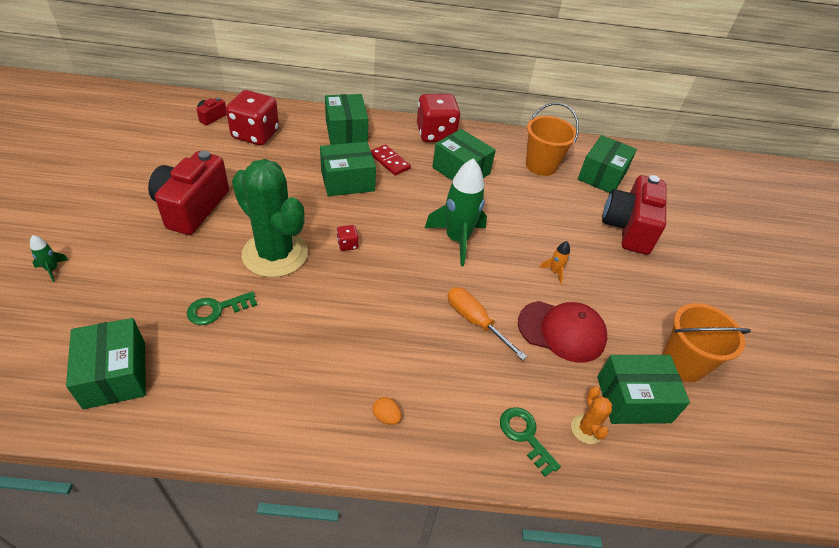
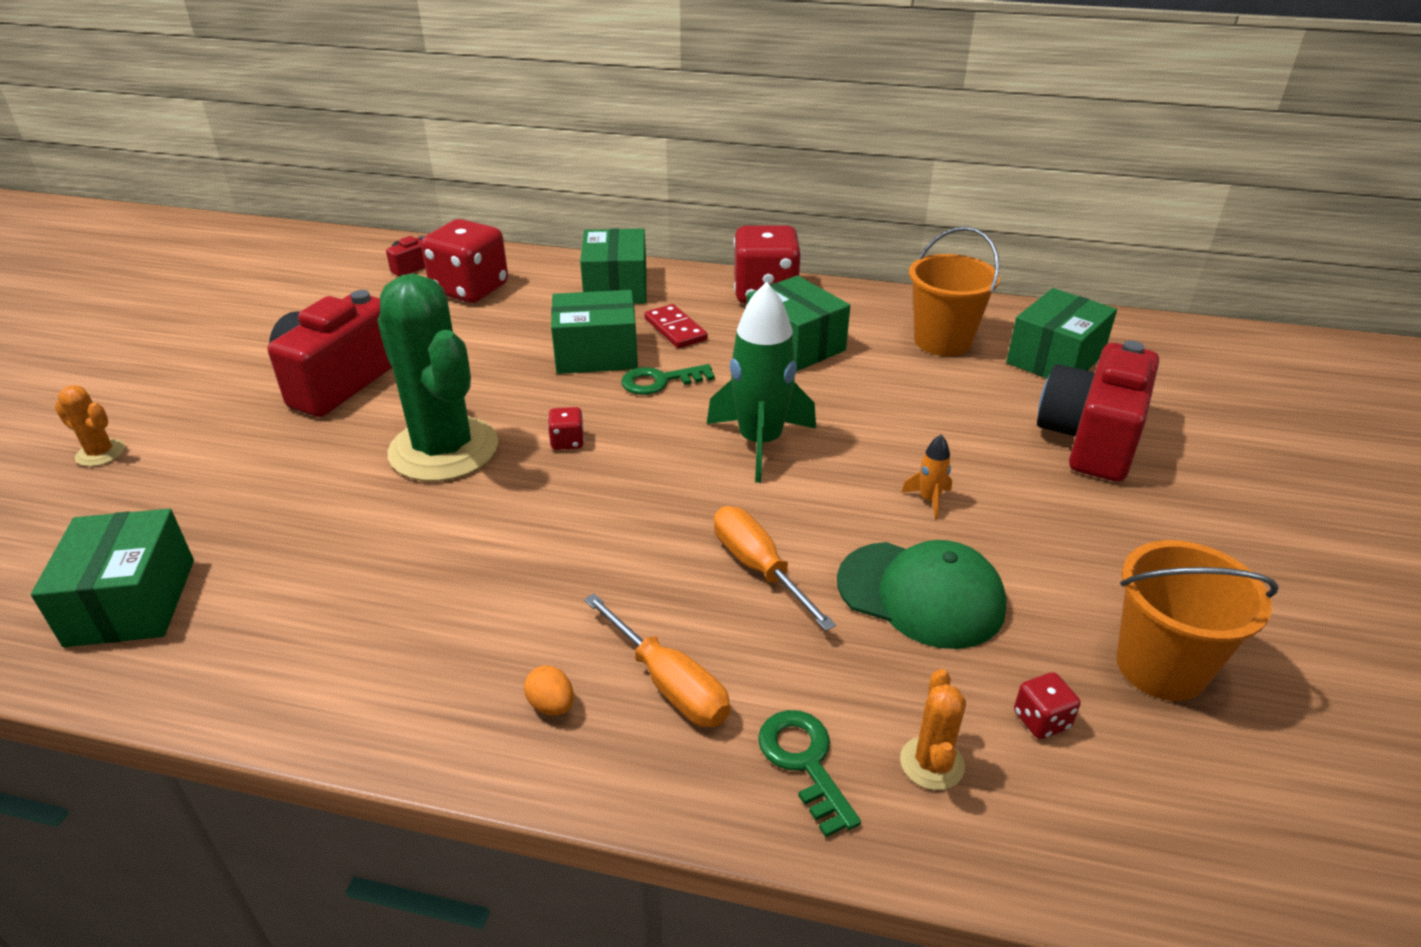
camera: 15 degrees right, 10 degrees down
green rocket [30,235,68,282] -> orange cactus [55,386,125,467]
green key [187,291,257,325] -> green key moved to [621,364,715,395]
red cap [518,301,607,363] -> green cap [837,540,1007,649]
green box [597,355,690,424] -> red dice [1014,672,1081,739]
none -> orange screwdriver [584,593,730,727]

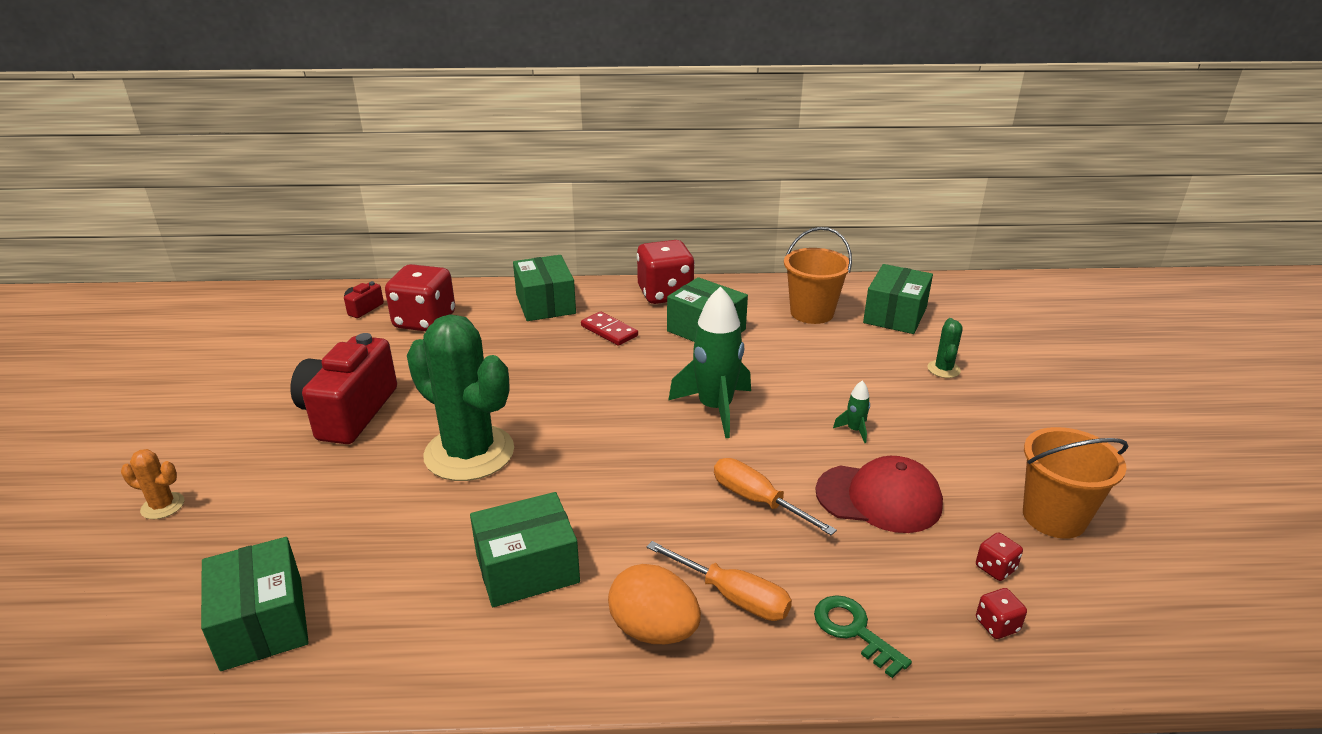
camera: 15 degrees left, 5 degrees down
orange egg [524,665,574,715] -> orange egg [608,564,701,644], size x2.13
red dice [548,407,584,450] -> red dice moved to [976,588,1027,639]
green box [551,290,638,374] -> green box moved to [470,492,580,607]
green key [621,364,715,395] -> none
green cap [837,540,1007,649] -> red cap [815,456,943,533]
orange cactus [900,669,966,790] -> none
orange rocket [901,435,952,519] -> green rocket [833,381,870,443]
red camera [1037,340,1159,482] -> green cactus [927,318,963,378]

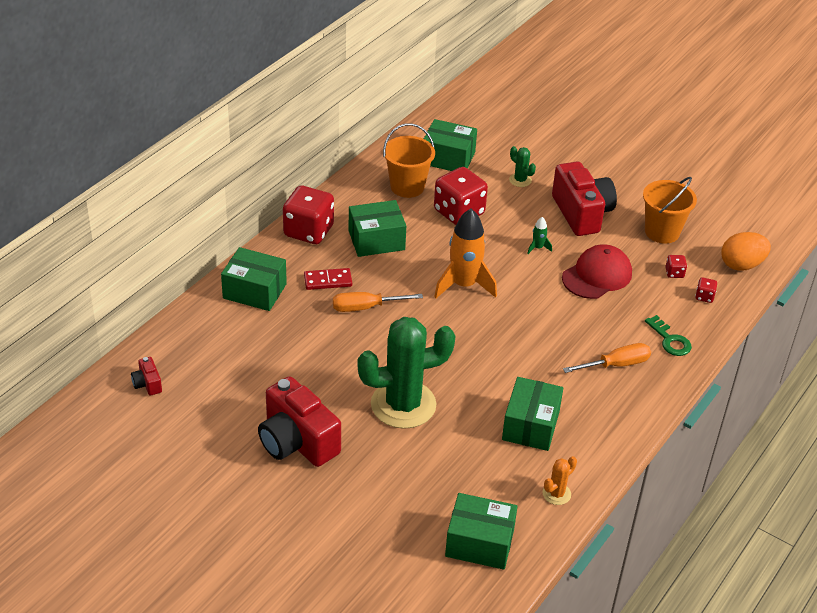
camera: 55 degrees left, 10 degrees up
orange cactus [121,449,184,519] -> orange cactus moved to [543,456,577,505]
red dice [385,264,455,331] -> red dice moved to [434,167,488,225]
orange egg [608,564,701,644] -> orange egg moved to [721,232,771,271]
green rocket [669,286,751,439] -> orange rocket [434,209,497,298]
orange screwdriver [714,458,837,536] -> orange screwdriver moved to [333,292,423,312]
green key [814,595,912,678] -> green key turned 120 degrees counterclockwise [645,315,692,356]
green box [863,264,933,334] -> green box turned 45 degrees counterclockwise [424,119,477,171]
none -> red camera [552,161,617,236]

